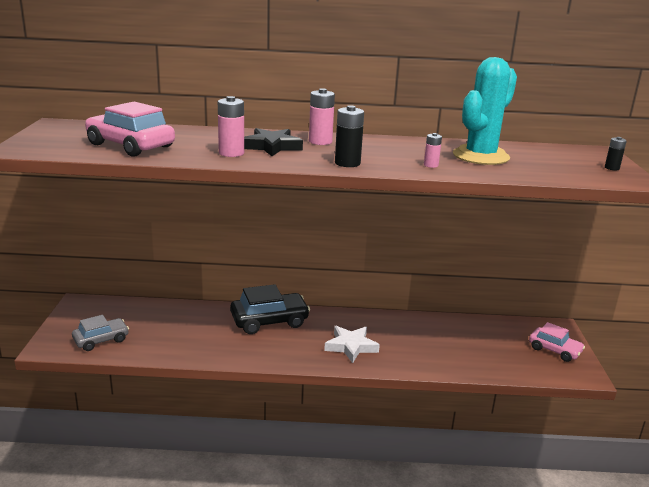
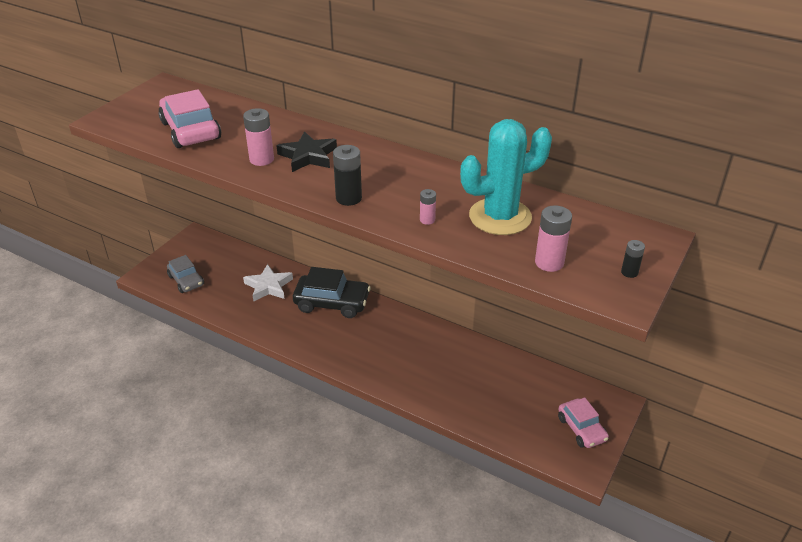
camera: 30 degrees right, 15 degrees up
grey car [72,315,129,351] -> grey car turned 60 degrees clockwise [167,255,204,293]
pink battery [309,88,335,145] -> pink battery moved to [535,206,572,272]
white star [324,326,380,363] -> white star moved to [243,264,293,302]

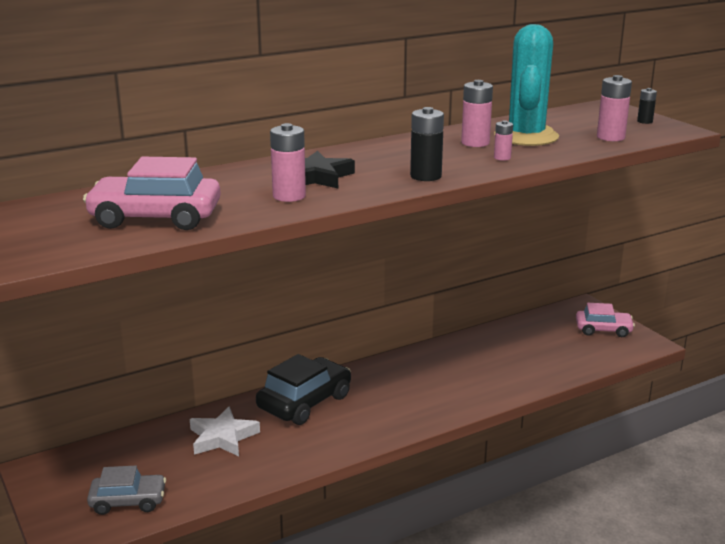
camera: 60 degrees left, 15 degrees down
none -> pink battery [461,80,493,147]

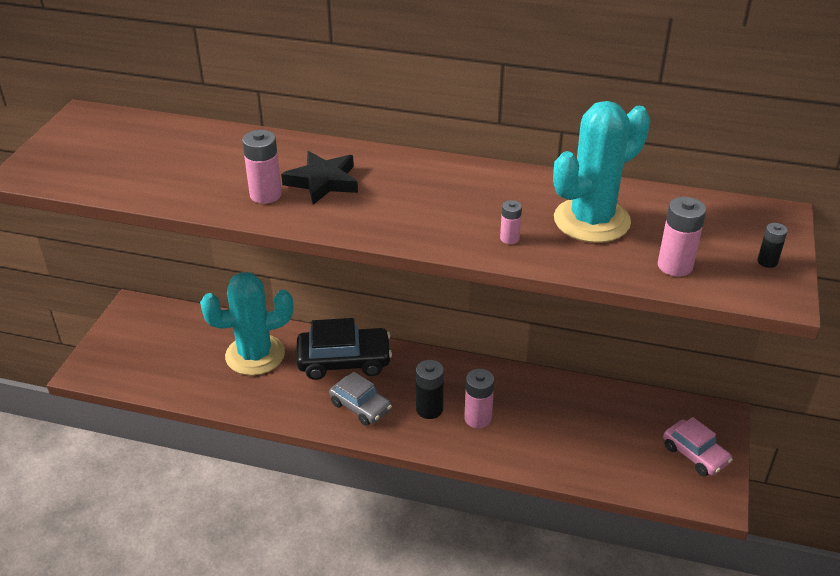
camera: 45 degrees right, 15 degrees up
pink car [83,157,221,230] -> none
grey car [87,466,166,515] -> grey car moved to [329,372,392,426]
white star [190,407,260,456] -> turquoise cactus [200,272,293,375]
black battery [410,107,444,181] -> black battery moved to [416,360,444,419]
pink battery [461,80,493,147] -> pink battery moved to [464,369,494,428]

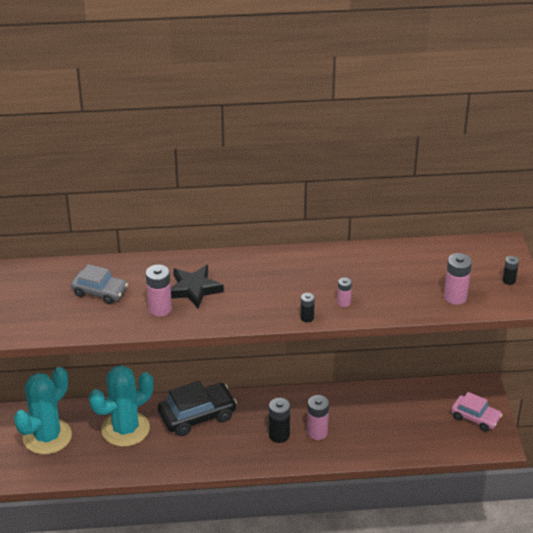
camera: 20 degrees left, 0 degrees up
grey car [329,372,392,426] -> grey car moved to [71,264,128,304]
turquoise cactus [553,101,650,243] -> turquoise cactus moved to [14,367,72,455]
none -> black battery [300,293,315,323]

